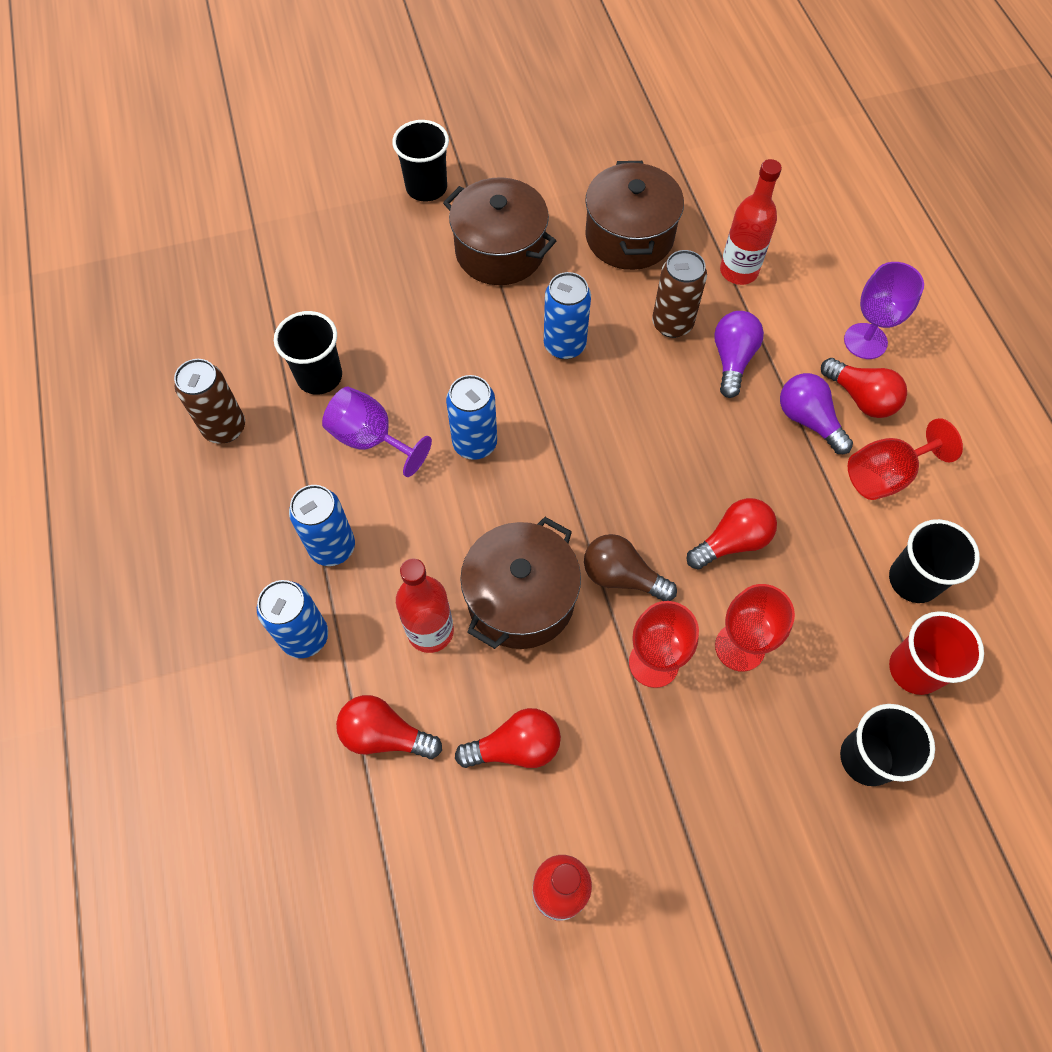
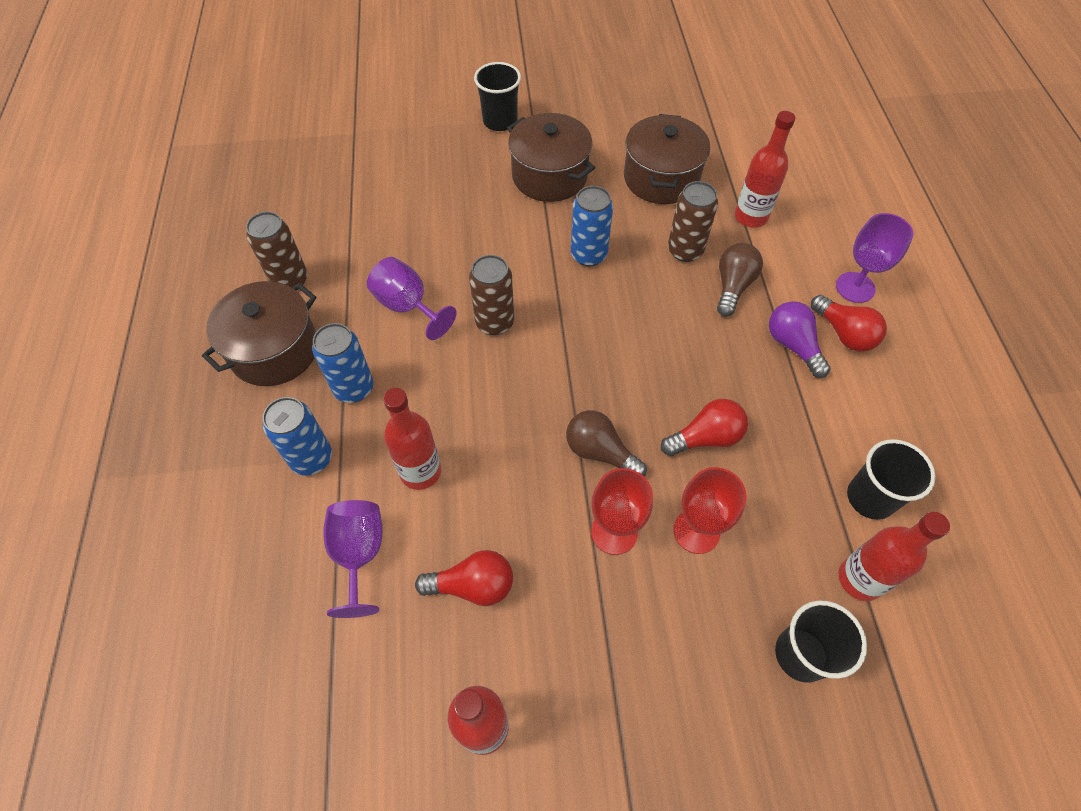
camera: 10 degrees right, 5 degrees down
black cup [274,311,342,395] -> none
red light bulb [336,695,442,759] -> purple goblet [323,500,383,618]
blue can [446,375,497,460] -> brown can [469,255,514,335]
brown pot [460,517,581,649] -> brown pot moved to [202,281,317,386]
purple light bulb [714,311,764,398] -> brown light bulb [717,243,763,317]
red goblet [848,418,963,500] -> none
red cup [889,611,984,695] -> red bottle [839,512,950,601]

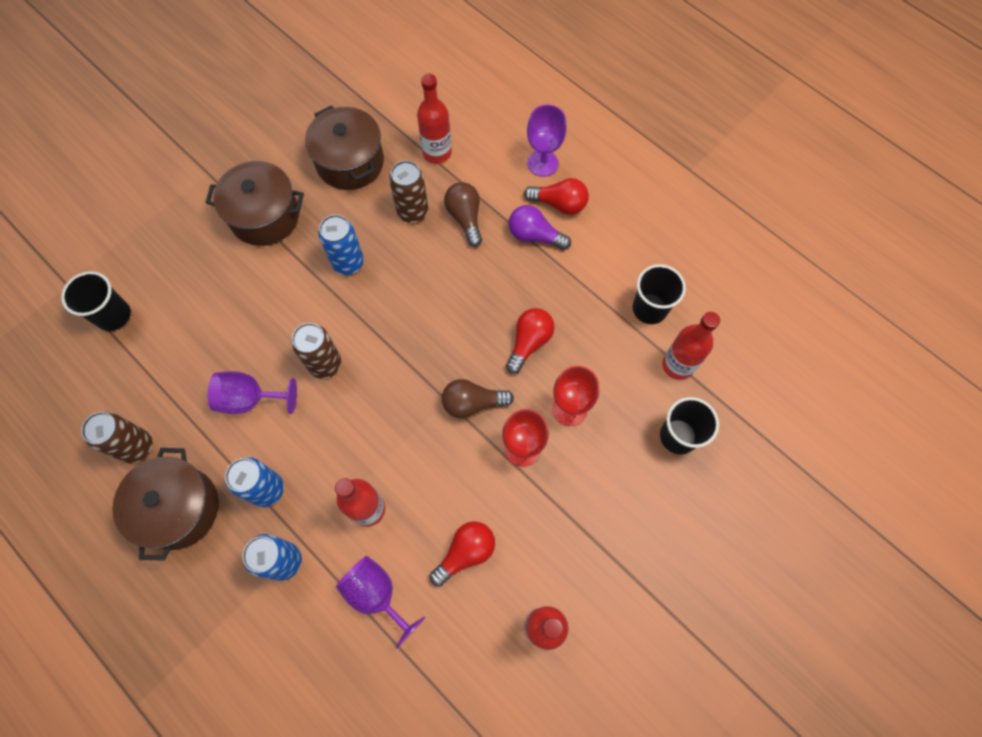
camera: 40 degrees left, 10 degrees up
black cup [474,62,521,131] -> black cup moved to [61,271,131,331]

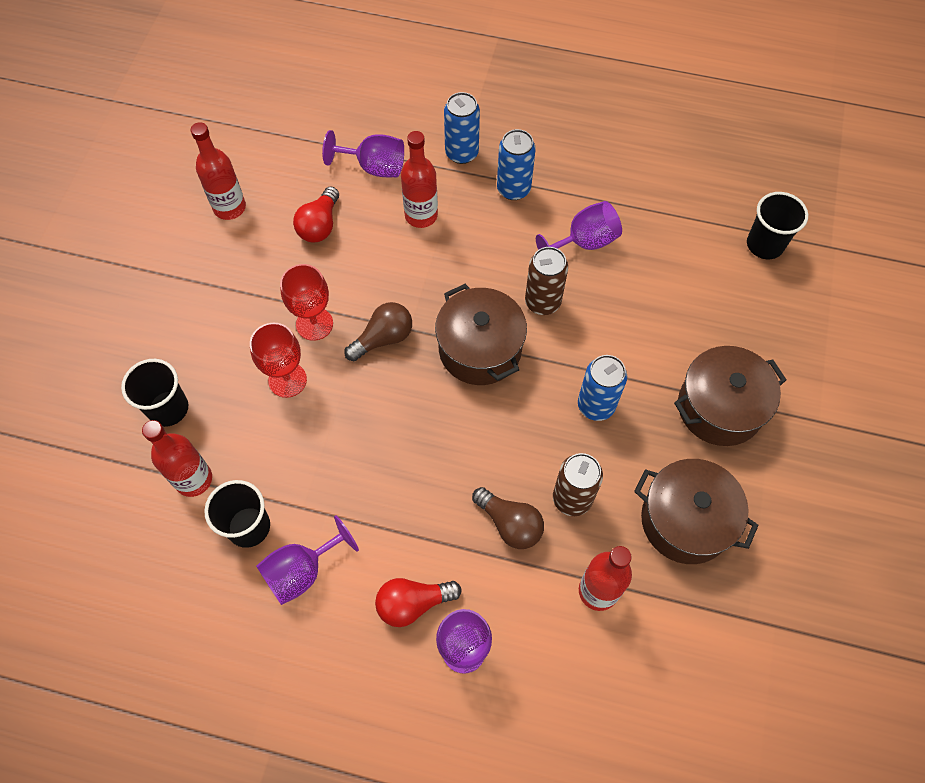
camera: 150 degrees right, 5 degrees down
brown can [81,412,152,463] -> none
brown pot [112,448,219,561] -> brown pot moved to [435,284,527,385]
red light bulb [506,308,555,374] -> none
purple light bulb [509,205,571,250] -> none
none -> purple goblet [256,515,359,605]

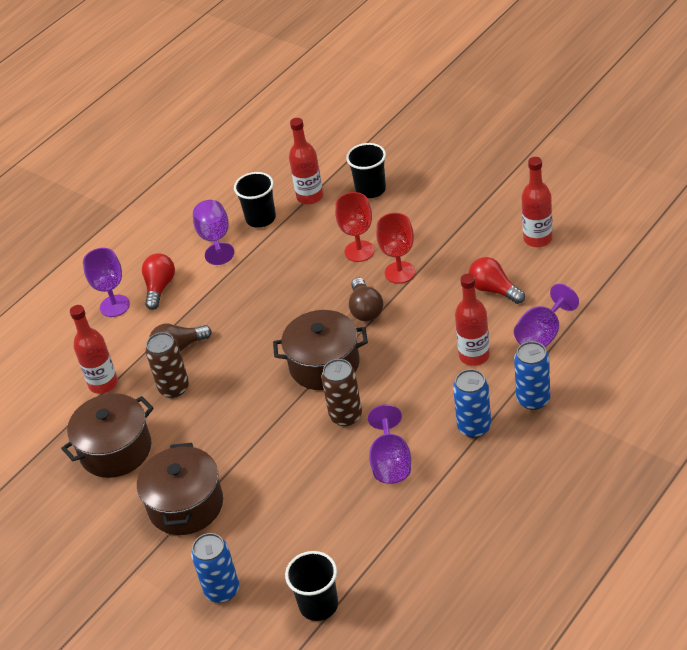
camera: 120 degrees right, 20 degrees down
blue can [578,355,627,421] -> blue can moved to [191,533,239,603]

